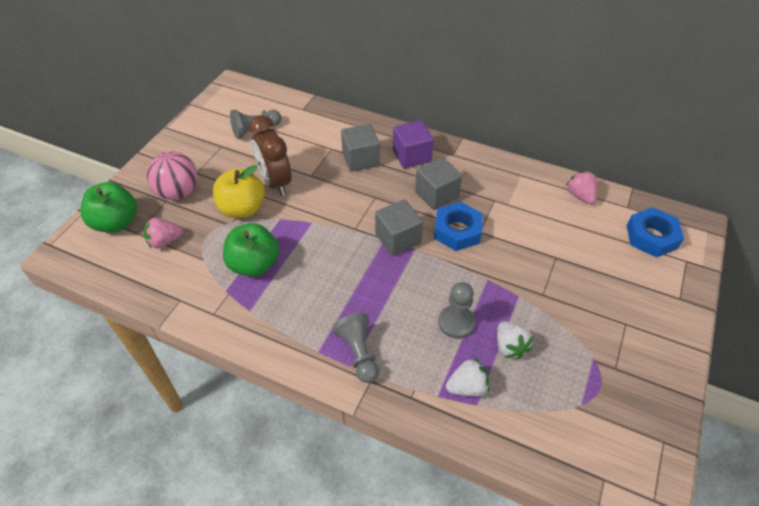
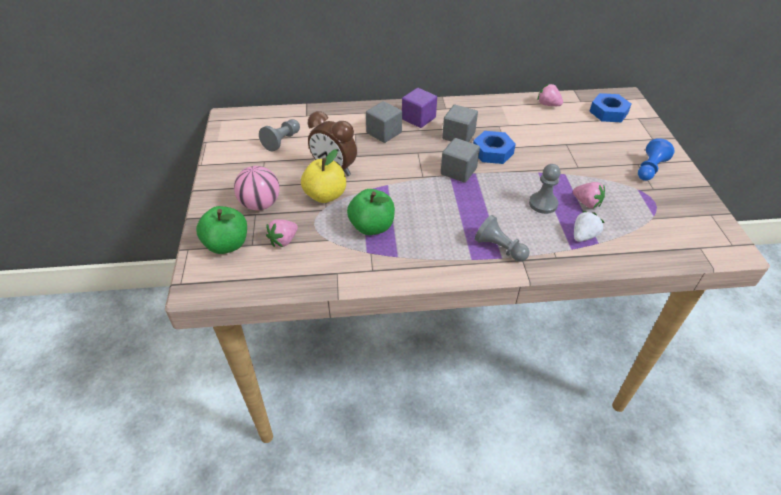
camera: 30 degrees left, 5 degrees down
white strawberry [497,321,534,359] -> pink strawberry [573,182,605,208]
none -> blue pawn [638,138,675,181]

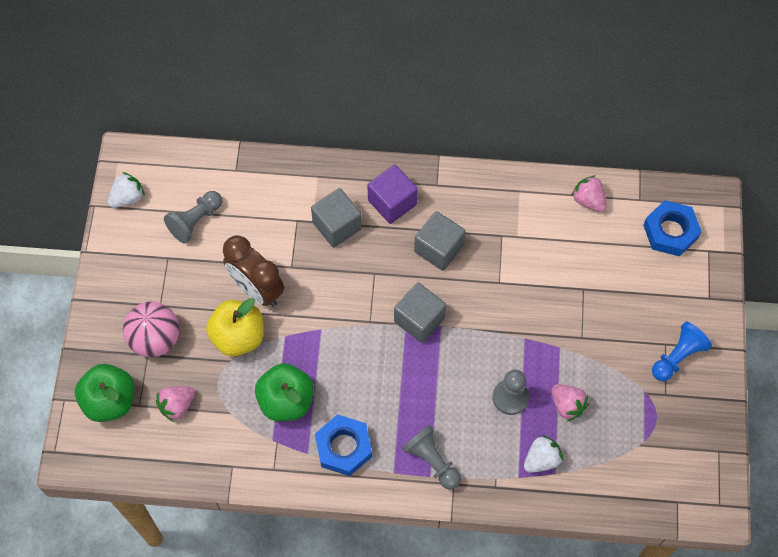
camera: 10 degrees right, 20 degrees up
blue nut [473,131,516,164] -> blue nut moved to [315,414,372,476]
none -> white strawberry [108,172,145,208]

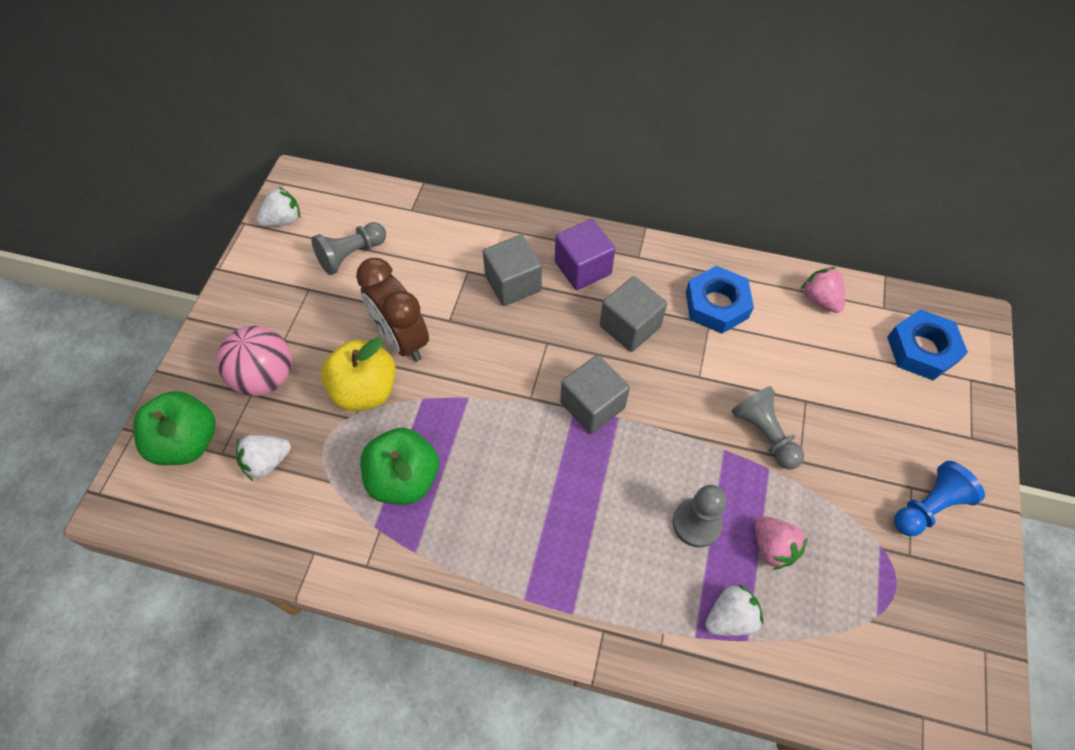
camera: 10 degrees right, 5 degrees down
pink strawberry [156,386,195,422] -> white strawberry [236,435,291,481]
blue nut [315,414,372,476] -> blue nut moved to [686,266,754,334]
grey pawn [402,425,461,490] -> grey pawn moved to [731,386,804,469]

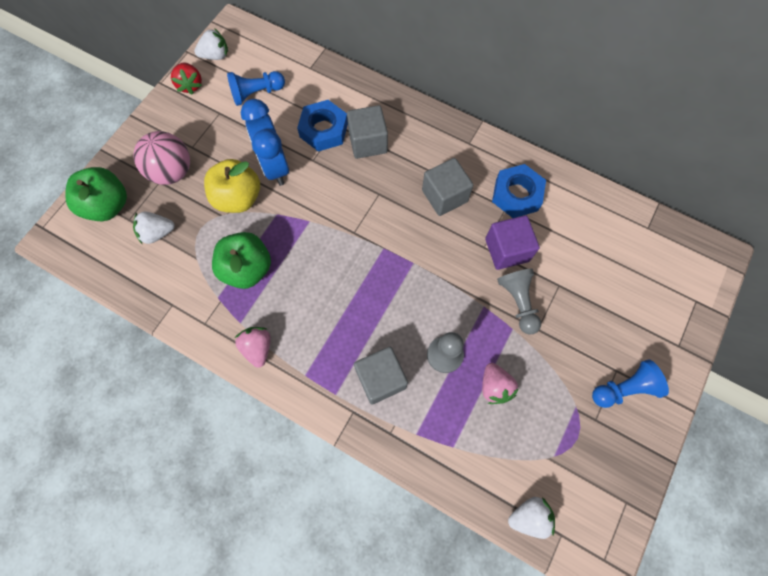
camera: 15 degrees right, 10 degrees up
grey pawn [311,222,386,275] -> blue pawn [227,71,285,106]
brown clock [356,258,429,362] -> blue clock [241,99,289,186]
purple cube [555,219,615,290] -> purple cube moved to [485,215,540,270]
grey cube [560,355,630,434] -> grey cube moved to [354,347,408,405]
white strawberry [705,584,764,636] -> white strawberry moved to [508,497,555,539]
pink strawberry [801,267,845,313] -> pink strawberry moved to [235,327,271,368]
blue nut [887,309,968,380] -> blue nut moved to [297,100,348,152]
none -> red strawberry [171,62,202,95]

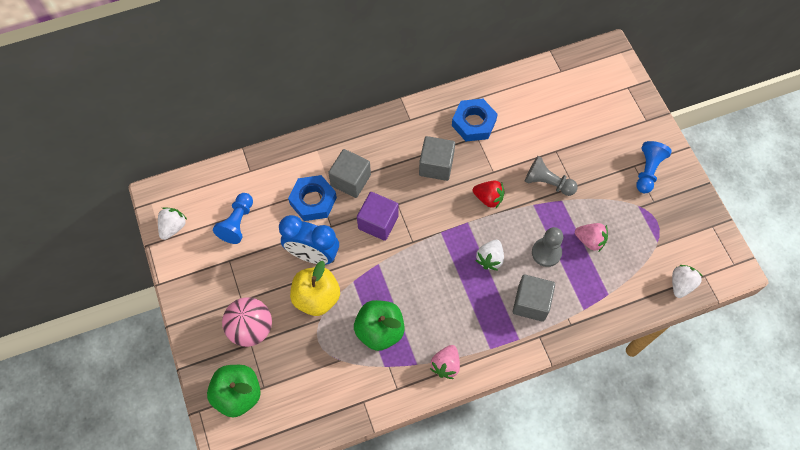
camera: 50 degrees left, 5 degrees down
white strawberry [133,212,175,245] -> white strawberry moved to [475,240,504,270]
red strawberry [171,62,202,95] -> red strawberry moved to [473,181,504,208]
pink strawberry [235,327,271,368] -> pink strawberry turned 90 degrees counterclockwise [430,345,460,379]
purple cube [485,215,540,270] -> purple cube moved to [357,192,399,241]

